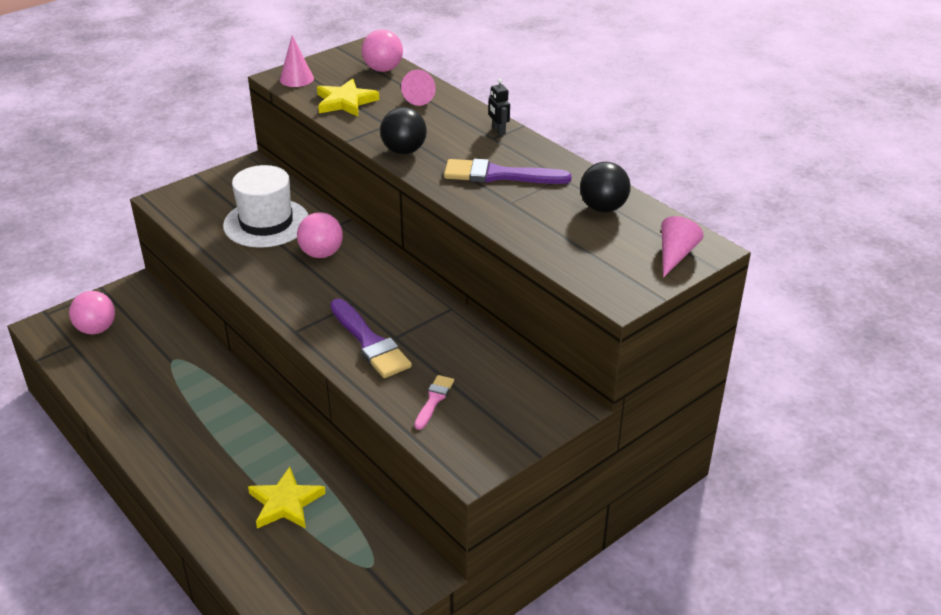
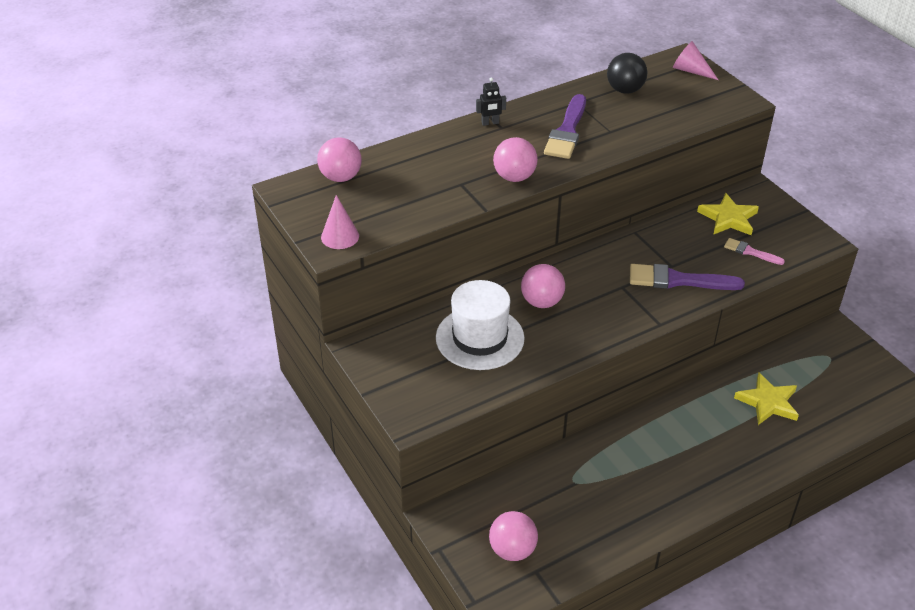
camera: 80 degrees left, 5 degrees up
yellow star [317,78,379,117] -> yellow star moved to [697,193,759,235]
purple brush [330,298,412,378] -> purple brush turned 150 degrees counterclockwise [630,264,745,290]
black ball [380,107,427,154] -> pink ball [493,137,538,182]
pink cone [401,70,436,106] -> none

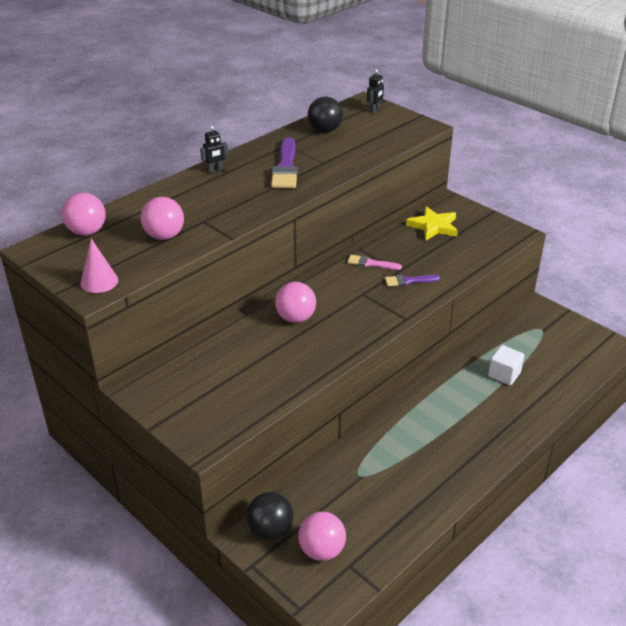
camera: 15 degrees left, 5 degrees down
white hat [436,280,525,370] -> none
pink ball [493,137,538,182] -> pink ball moved to [141,197,184,240]
purple brush [630,264,745,290] -> purple brush [385,275,440,286], size x0.55
pink cone [673,41,718,80] -> black robot [367,69,384,113]
pink brush [724,238,785,265] -> pink brush moved to [348,255,402,270]
yellow star [734,372,799,425] -> white cube [488,345,524,385]
none -> black ball [247,492,293,540]

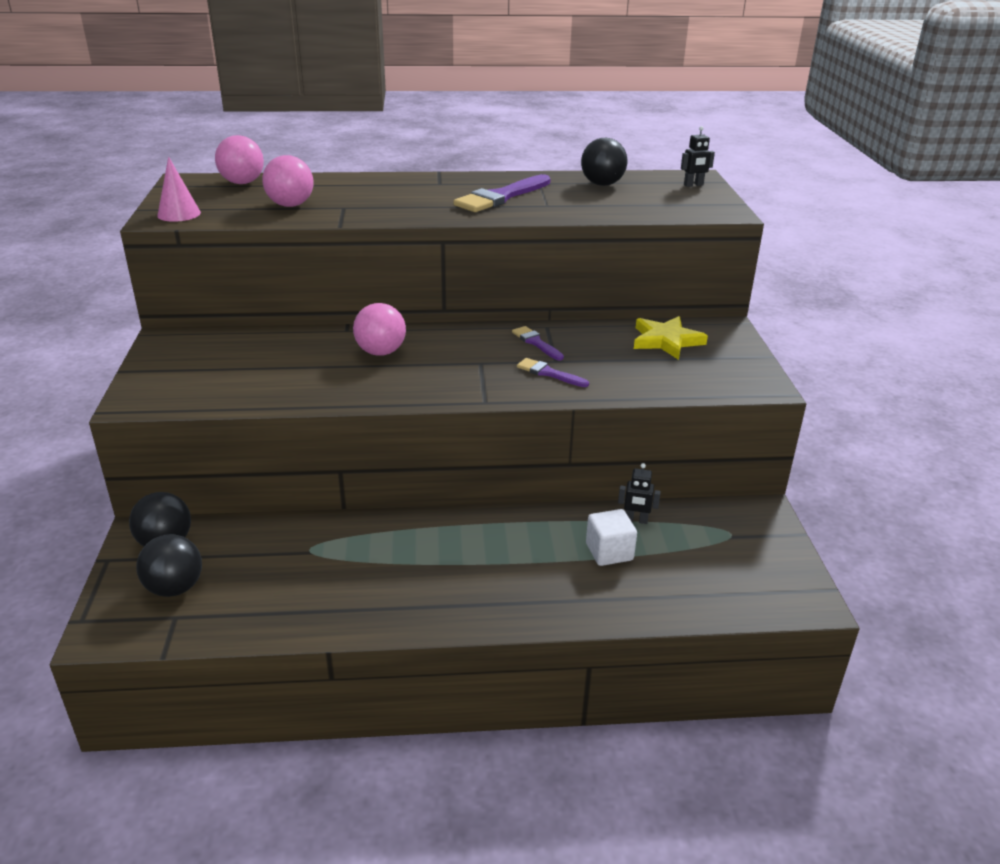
camera: 40 degrees right, 5 degrees down
black robot [200,126,228,173] -> black robot moved to [618,463,661,524]
pink ball [298,512,346,561] -> black ball [136,534,202,597]
pink brush [348,255,402,270] -> purple brush [512,326,564,360]

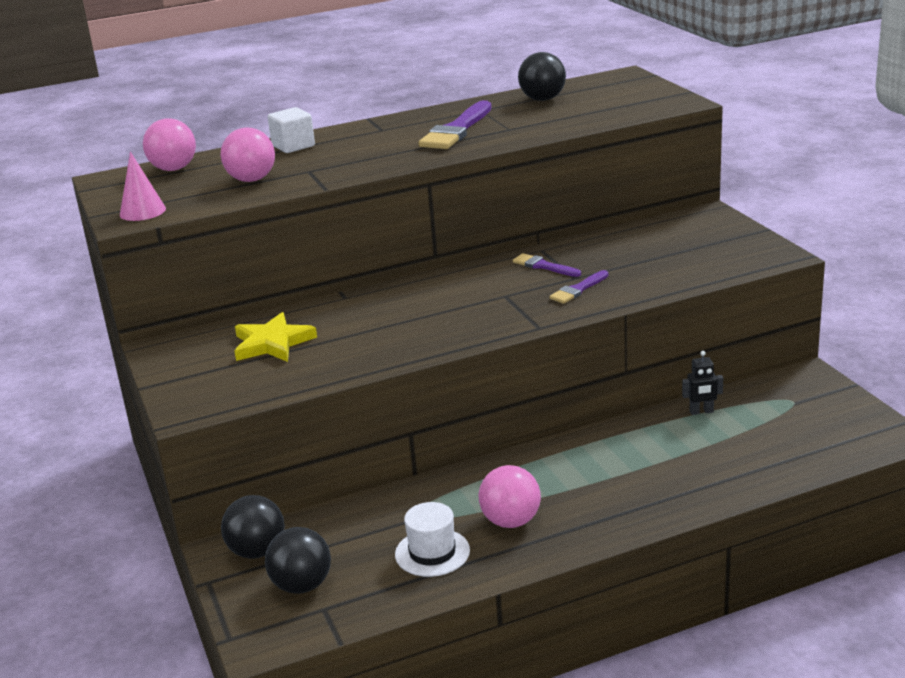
camera: 15 degrees left, 5 degrees down
pink ball [353,303,406,356] -> pink ball moved to [479,465,541,528]
purple brush [517,358,589,387] -> purple brush turned 60 degrees counterclockwise [549,270,609,304]
white cube [586,509,637,566] -> white cube moved to [268,107,315,153]
yellow star [634,316,708,360] -> yellow star moved to [235,312,317,362]
black robot [681,126,715,187] -> none
none -> white hat [395,502,470,577]

